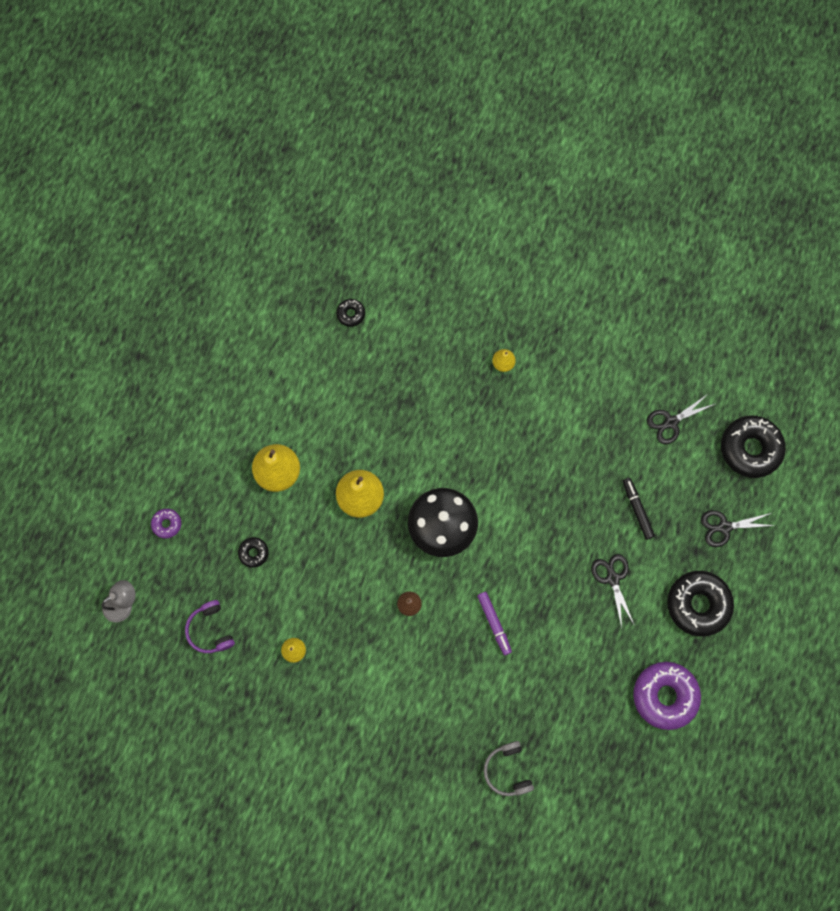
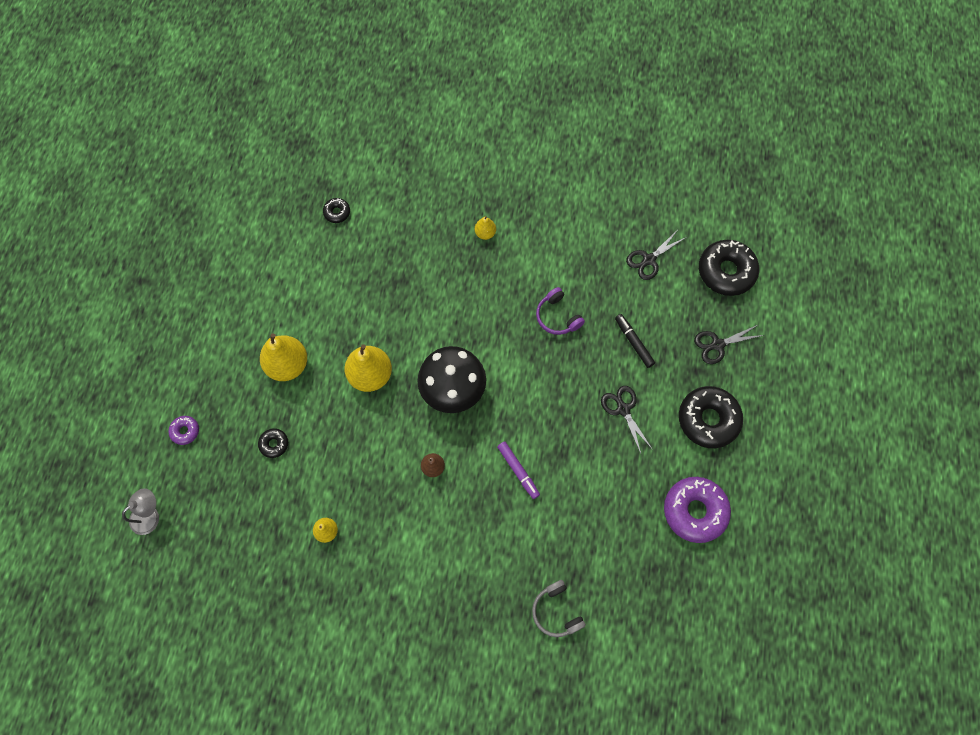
camera: 10 degrees left, 5 degrees down
purple headphones [185,600,235,653] -> purple headphones moved to [536,287,585,335]

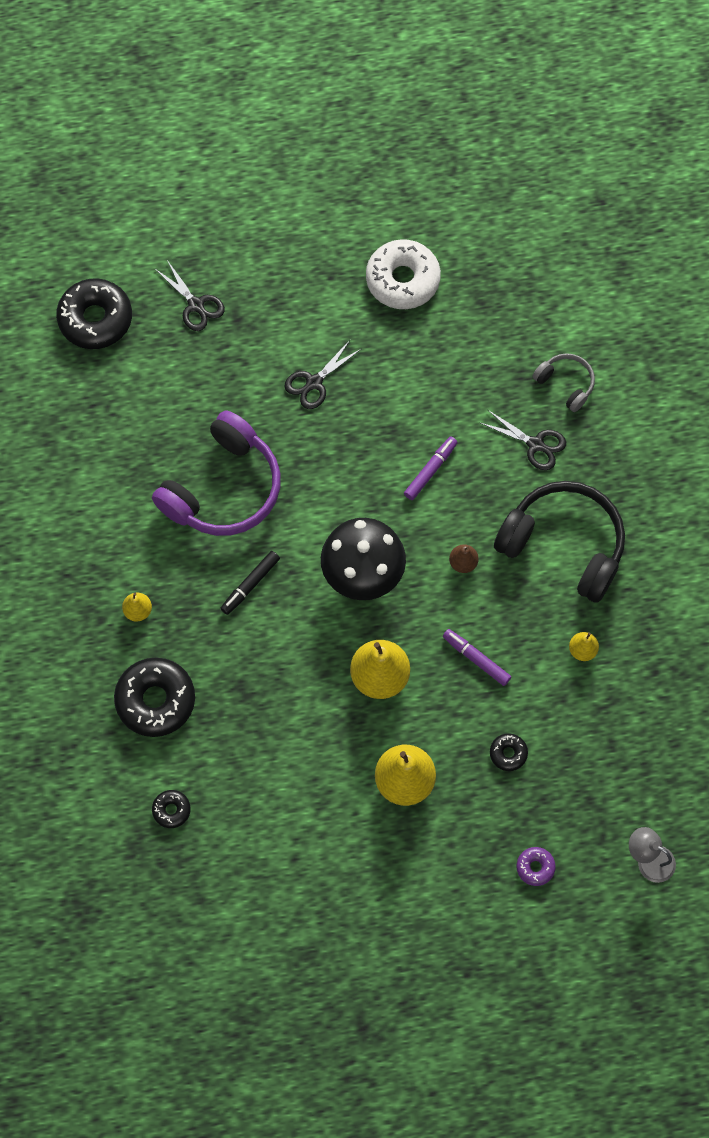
camera: 110 degrees left, 0 degrees up
grey headphones [532,580,586,637] -> grey headphones turned 90 degrees counterclockwise [532,353,595,412]
purple headphones [536,287,585,335] -> purple headphones [152,410,281,536], size x2.04
black marker [615,314,655,368] -> black marker moved to [220,551,280,615]
black scissors [626,231,686,280] -> black scissors moved to [481,410,566,470]
purple donut [664,477,731,543] -> white donut [366,239,441,309]
black donut [679,386,743,448] -> black donut moved to [114,658,195,737]
none -> purple marker [443,629,511,686]
none -> black headphones [494,481,625,603]

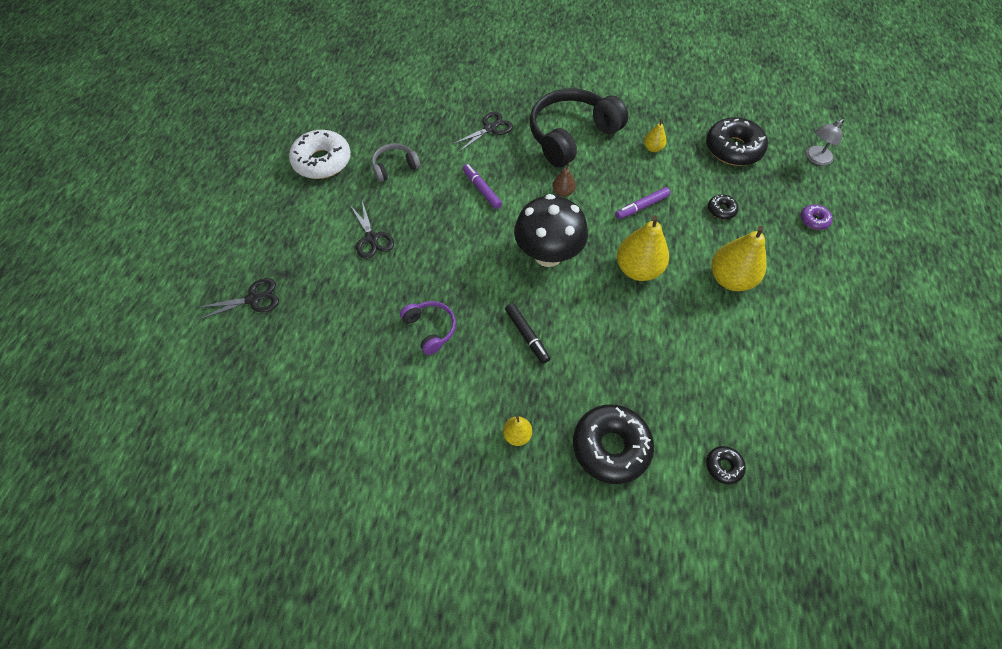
camera: 70 degrees left, 10 degrees down
black donut [56,278,132,349] -> black donut moved to [706,117,768,166]
purple headphones [152,410,281,536] -> purple headphones [400,301,456,355], size x0.49
grey headphones [532,353,595,412] -> grey headphones moved to [372,143,420,182]

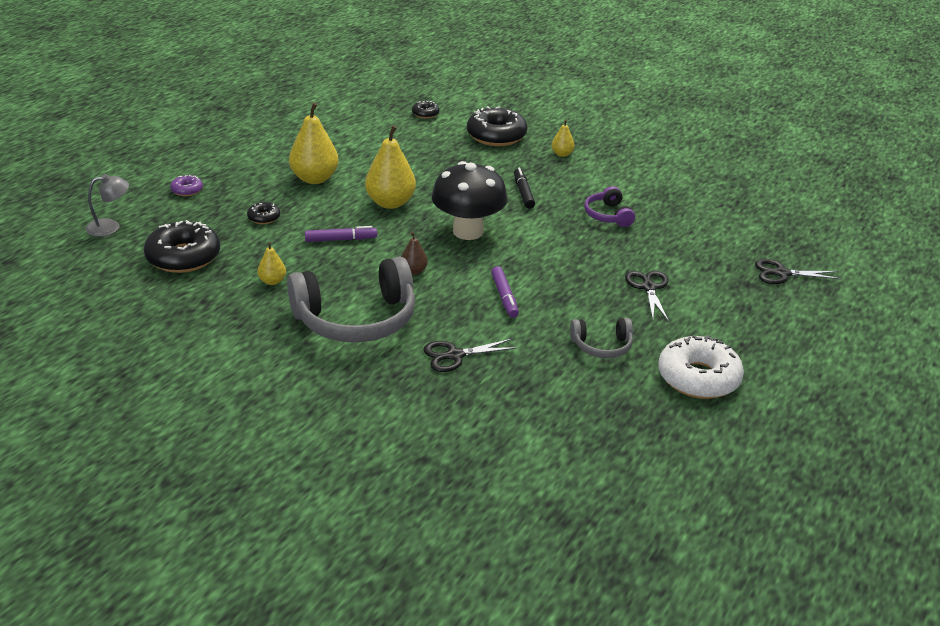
camera: 160 degrees left, 25 degrees down
black headphones [530,88,628,168] -> grey headphones [287,257,415,343]

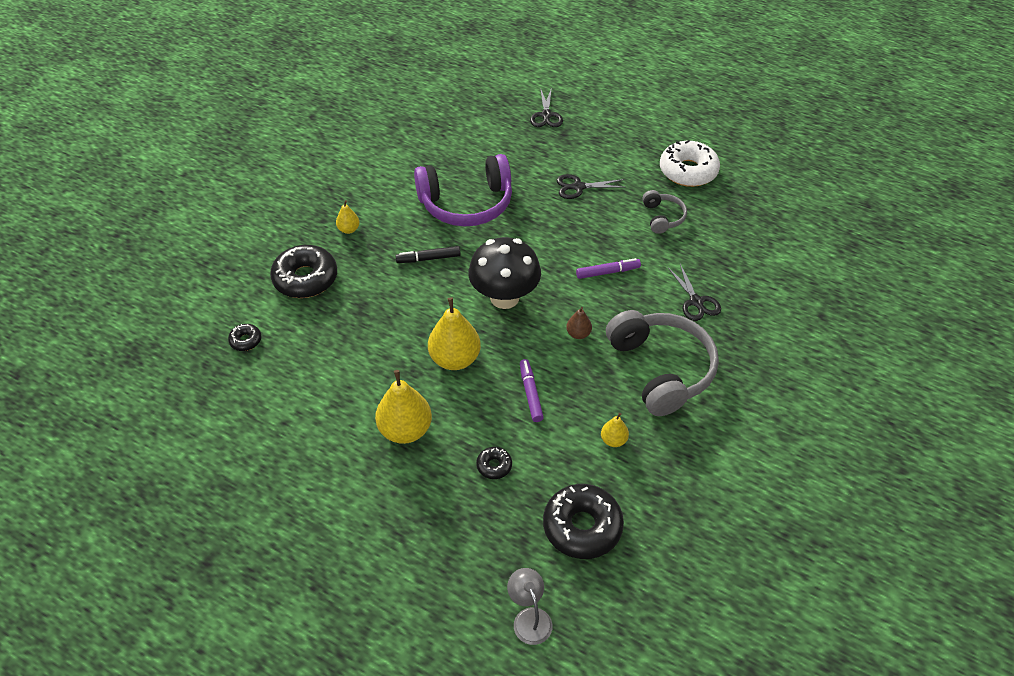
camera: 90 degrees left, 15 degrees up
purple donut [170,175,203,196] -> none
purple headphones [584,186,635,227] -> purple headphones [414,154,512,226], size x2.04

